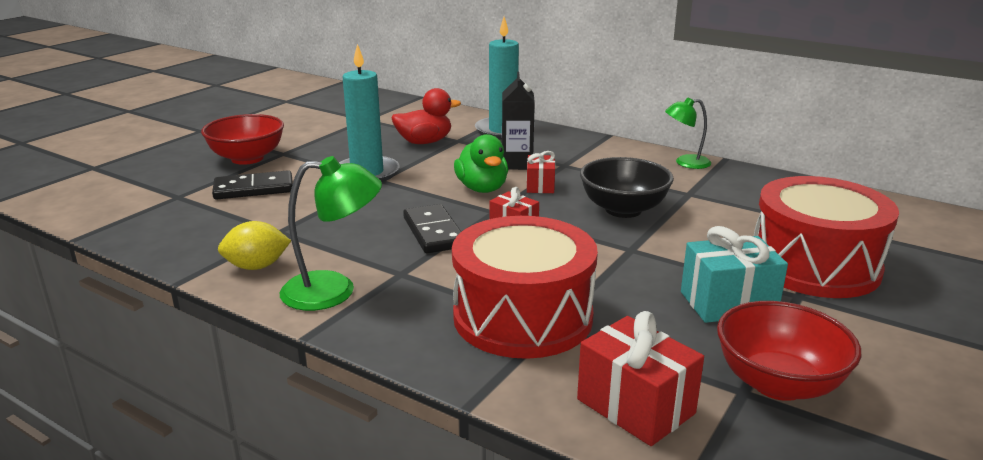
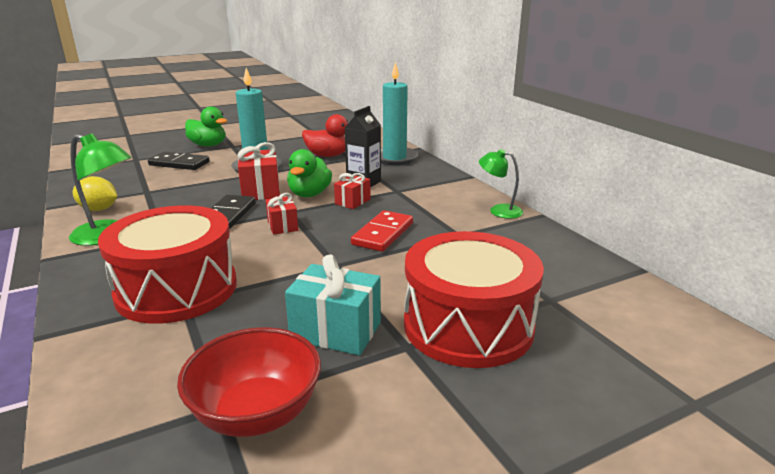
camera: 30 degrees right, 0 degrees up
red bowl [201,114,284,165] -> green duck [185,107,227,146]
red gift [577,311,704,446] -> red gift moved to [237,142,280,200]
black bowl [580,157,674,218] -> red domino [351,210,413,252]

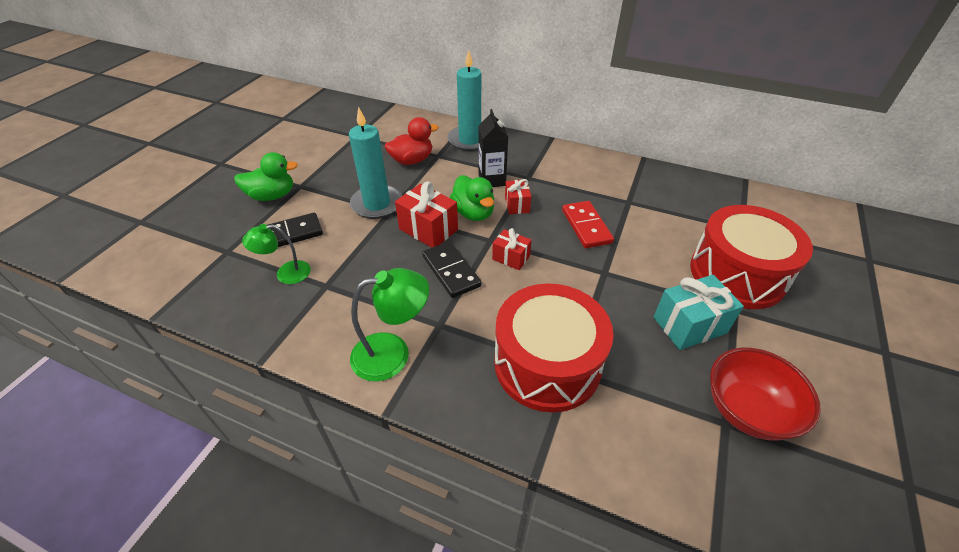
camera: 40 degrees left, 20 degrees up
yellow lemon [73,176,117,211] -> none
green lamp [479,149,523,218] -> green lamp moved to [242,224,311,284]

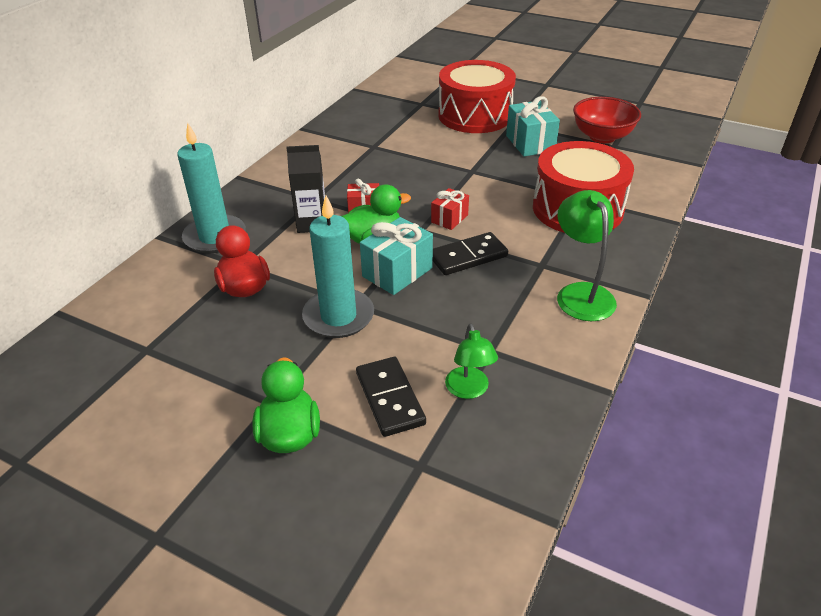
camera: 85 degrees left, 5 degrees down
red gift [395,182,458,248] -> turquoise gift [360,217,433,295]
red domino [562,201,614,248] -> none

